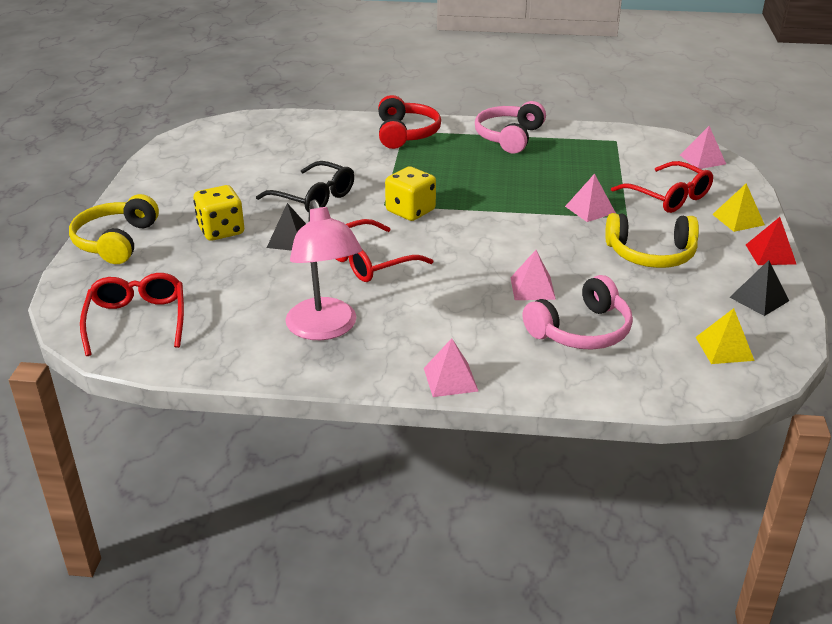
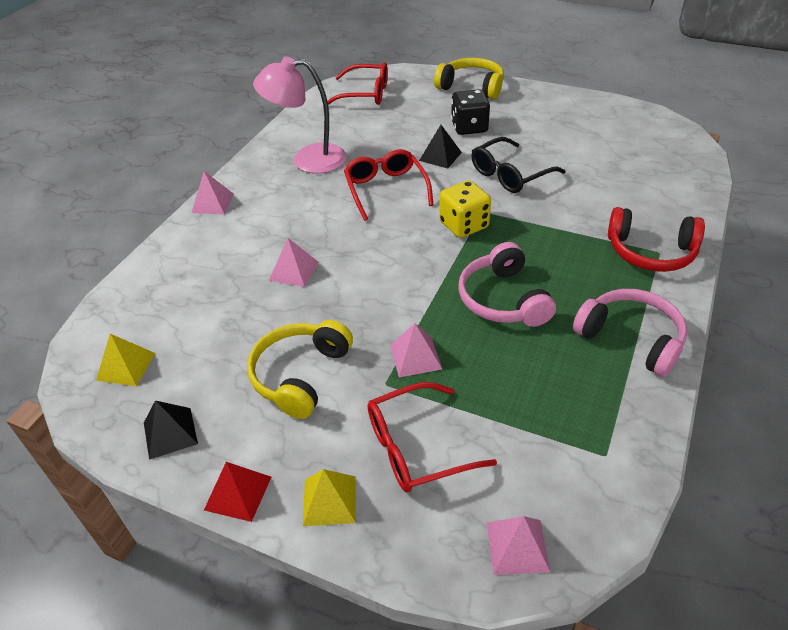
camera: 110 degrees right, 10 degrees up
yellow dice [193,185,244,241] -> black dice [451,89,490,135]
pink headphones [523,275,633,350] -> pink headphones moved to [458,242,556,327]

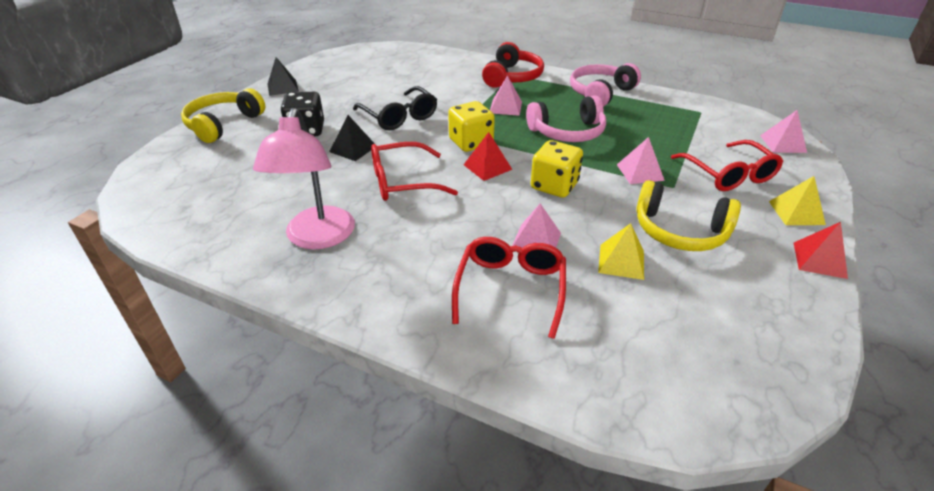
camera: 90 degrees left, 5 degrees down
yellow pyramid [96,334,155,386] -> yellow pyramid moved to [598,223,644,280]
black pyramid [144,400,198,460] -> black pyramid moved to [267,57,299,96]
pink pyramid [191,171,234,215] -> pink pyramid moved to [490,75,522,116]
red glasses [328,62,388,105] -> red glasses moved to [452,237,566,339]
none -> red pyramid [463,132,513,181]
none -> yellow dice [531,140,583,198]

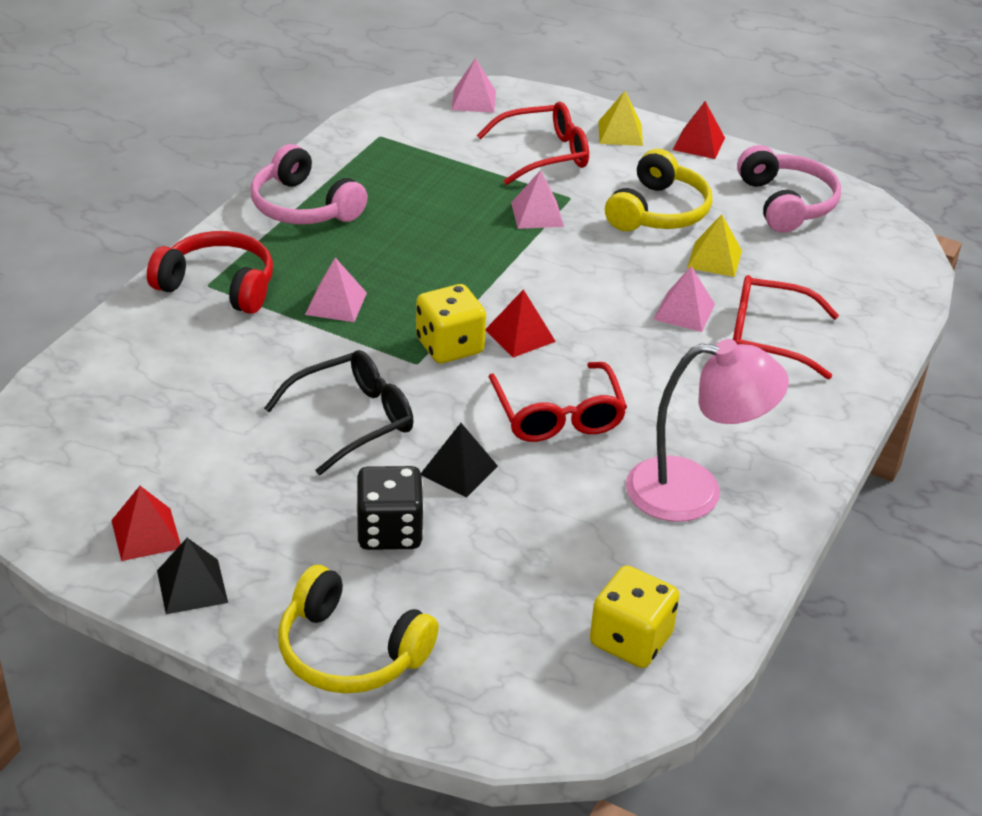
camera: 90 degrees left, 0 degrees up
pink headphones [526,95,606,142] -> pink headphones moved to [737,145,841,233]
yellow dice [531,140,583,198] -> yellow dice moved to [590,565,680,668]
none -> red pyramid [111,486,181,561]

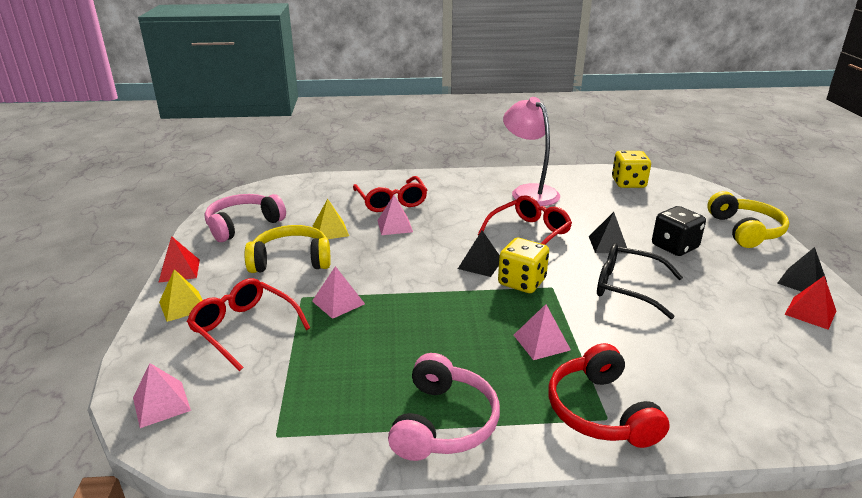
camera: 120 degrees left, 10 degrees down
red pyramid [486,289,556,357] -> black pyramid [458,230,500,277]

